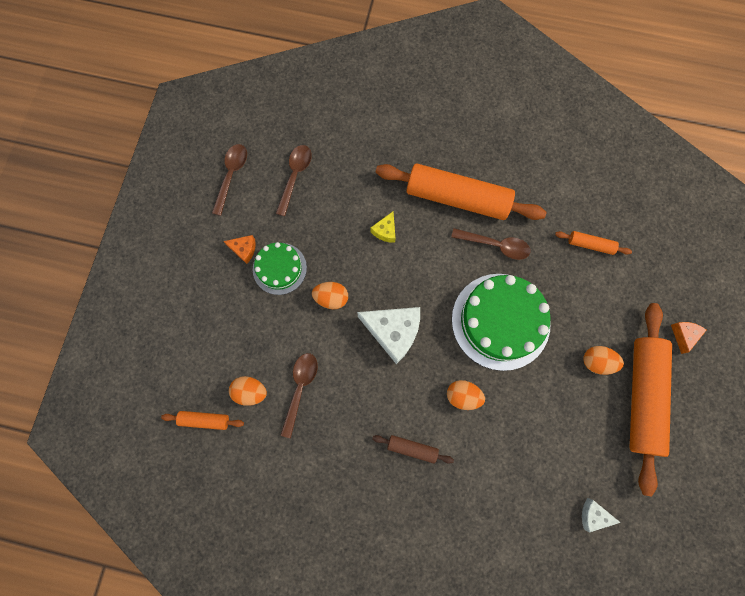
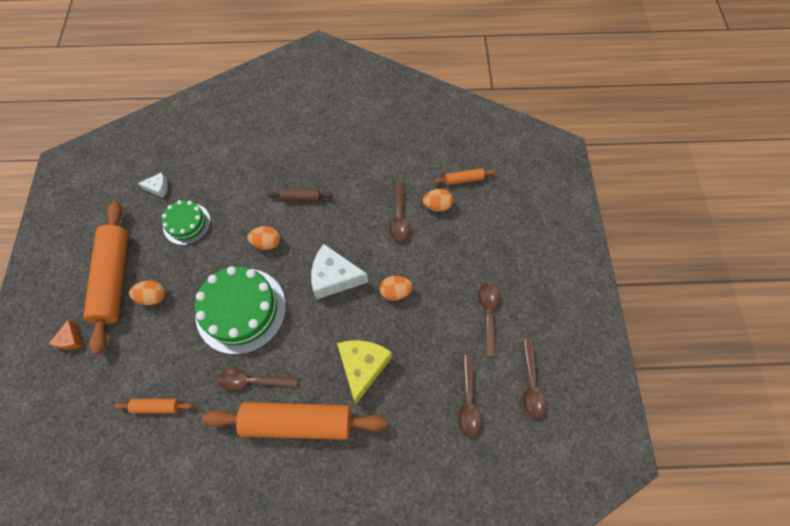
camera: 165 degrees right, 10 degrees down
orange cheese [223,235,256,264] -> brown spoon [478,283,499,356]
green cake [253,242,307,295] -> green cake moved to [162,200,211,245]
yellow cheese [370,212,396,243] -> yellow cheese [337,340,392,404], size x2.02

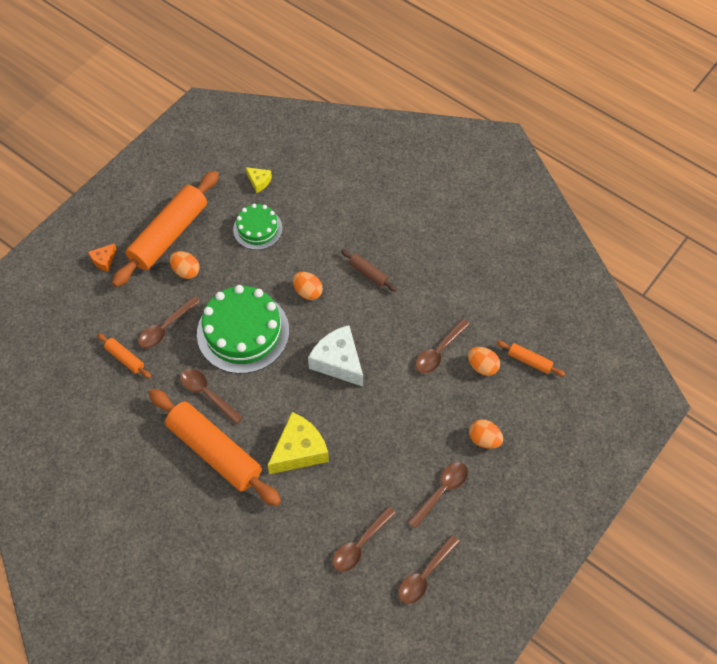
camera: 40 degrees right, 5 degrees down
white cheese [138,172,168,198] -> yellow cheese [246,167,272,193]
orange egg [380,276,413,301] -> orange egg moved to [469,420,503,449]
none -> brown spoon [138,296,200,349]

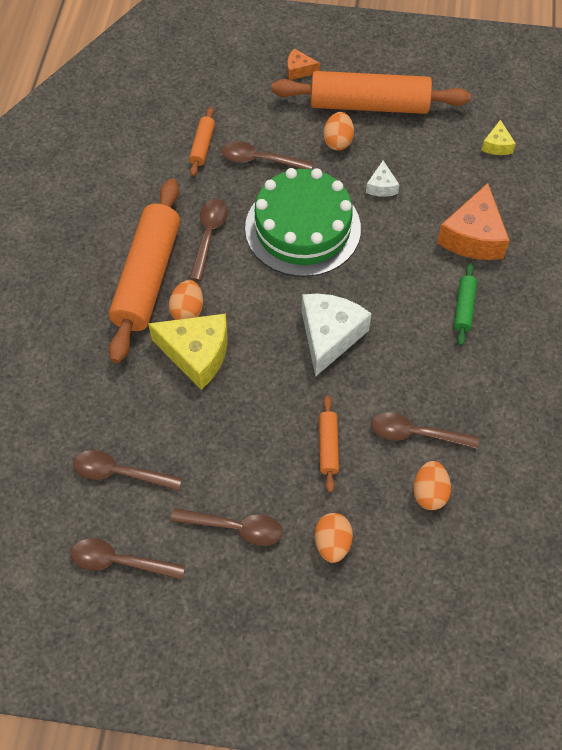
camera: 60 degrees right, 0 degrees up
green cake [233,204,283,250] -> none
orange egg [293,272,323,300] -> orange egg moved to [169,280,203,320]
brown rolling pin [341,249,397,292] -> green rolling pin [454,263,477,346]
orange rolling pin [497,341,565,376] -> orange rolling pin moved to [319,395,339,493]
none -> white cheese [366,160,400,197]
none -> orange cheese [437,183,510,260]

